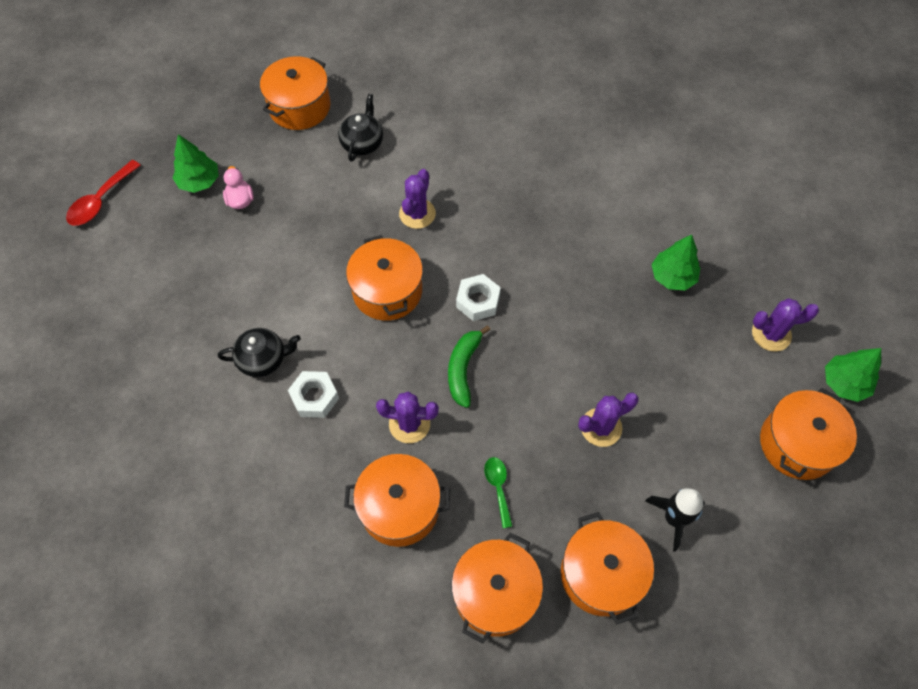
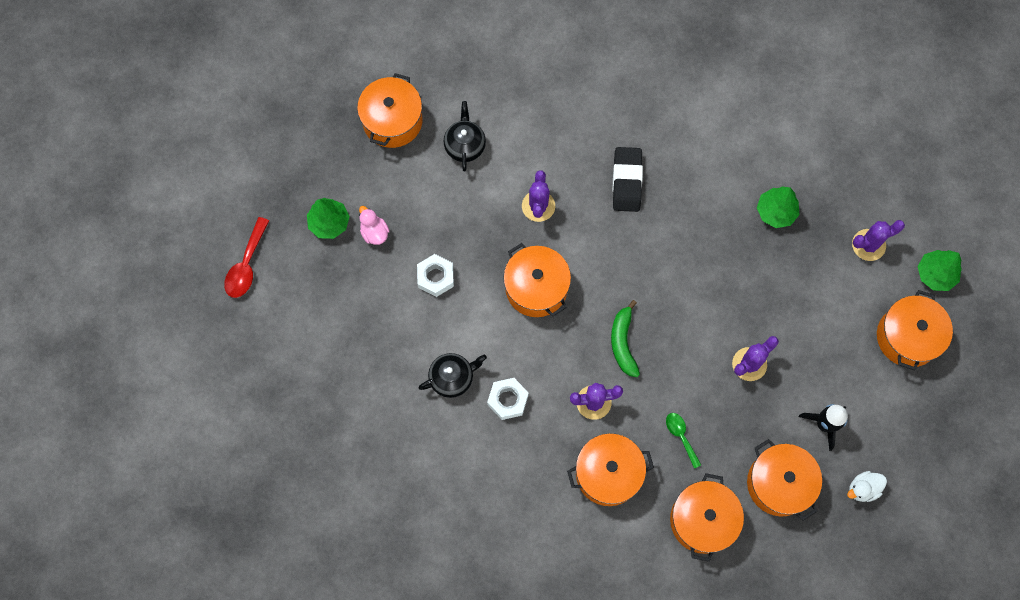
camera: 15 degrees left, 10 degrees up
white nut [456,274,501,321] -> white nut moved to [417,254,454,297]
none -> black eraser [613,147,643,212]
none -> white duck [847,471,887,502]

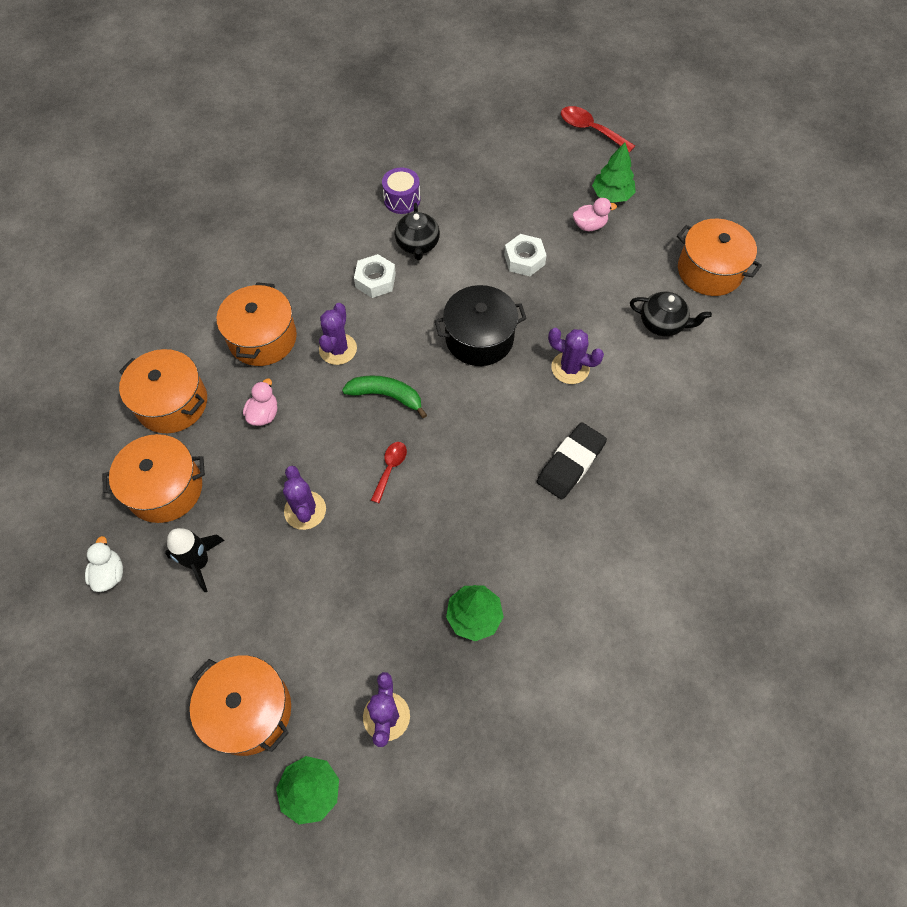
camera: 110 degrees right, 10 degrees down
orange pot [503,243,571,317] -> black pot [434,285,527,366]
black eraser [613,147,643,212] -> black eraser turned 75 degrees counterclockwise [537,422,607,500]
green spoon [666,413,701,469] -> pink duck [243,379,277,426]
none -> red spoon [371,442,407,503]
none -> purple drum [382,168,420,214]

